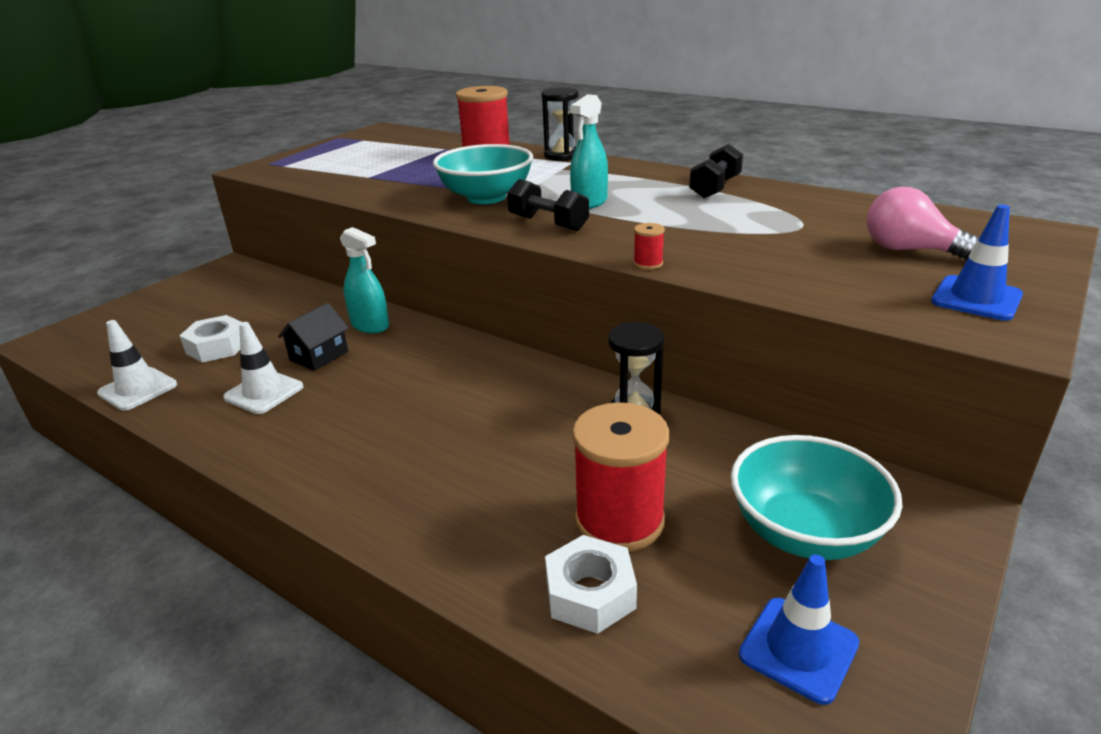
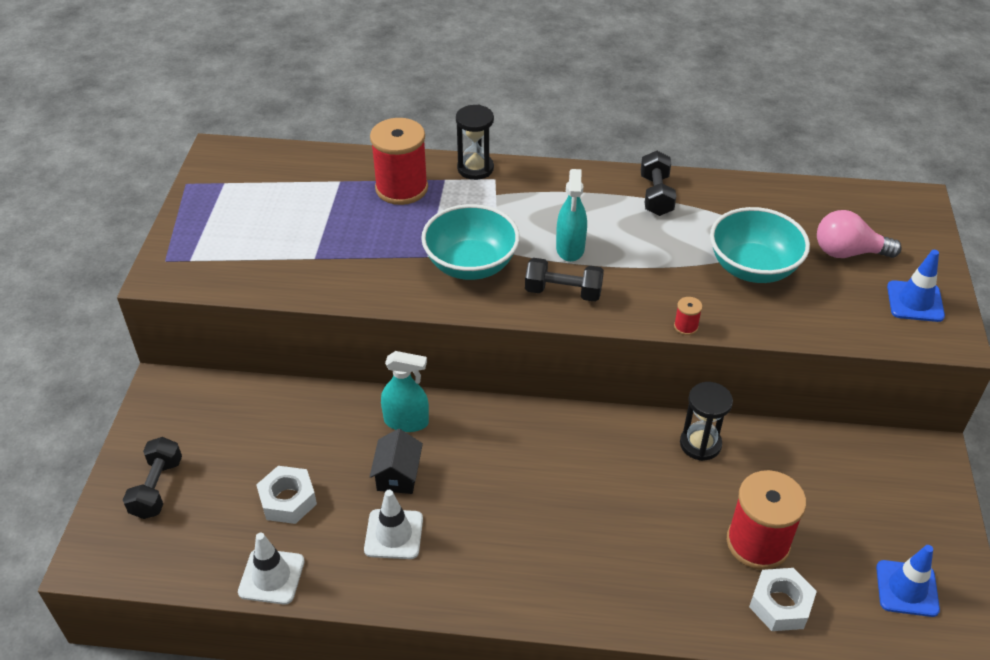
camera: 30 degrees left, 15 degrees up
turquoise bowl [731,435,903,560] -> turquoise bowl moved to [710,207,810,283]
none -> black dumbbell [123,437,182,519]

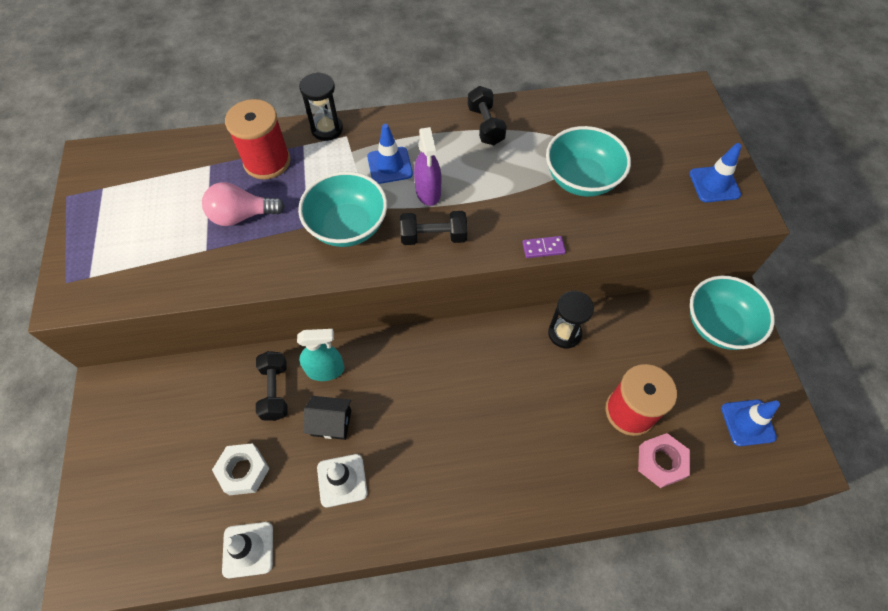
camera: 15 degrees left, 15 degrees up
black dumbbell [123,437,182,519] -> black dumbbell moved to [256,351,288,421]
black house [370,429,423,494] -> black house turned 75 degrees counterclockwise [304,396,351,440]
turquoise spray bottle [556,169,587,262] -> purple spray bottle [414,127,441,206]
red spool [674,297,702,335] -> purple domino [522,236,566,258]
white nut [749,568,817,631] -> pink nut [638,433,690,488]
pink light bulb [817,210,902,258] -> pink light bulb moved to [202,182,285,226]
none -> blue traffic cone [367,124,413,184]
none -> turquoise bowl [690,276,775,350]

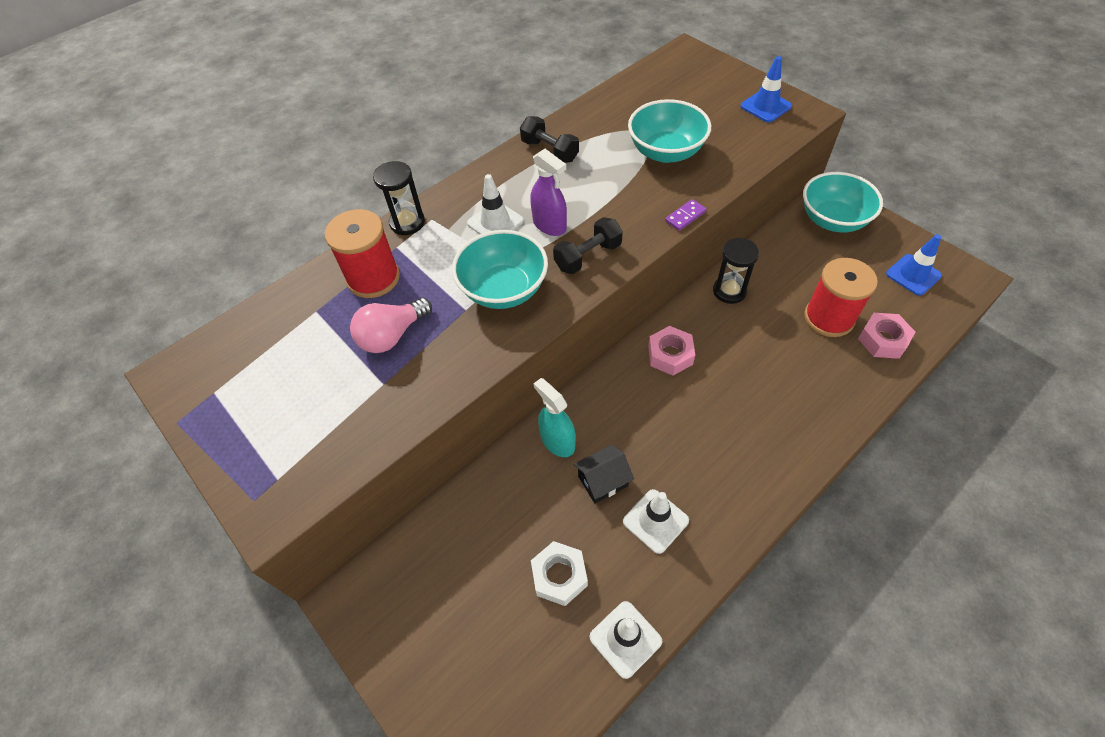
camera: 30 degrees left, 5 degrees down
black dumbbell [256,351,288,421] -> none
turquoise spray bottle [297,329,345,381] -> turquoise spray bottle turned 90 degrees counterclockwise [533,378,576,457]
blue traffic cone [367,124,413,184] -> white traffic cone [467,174,524,234]
none -> pink nut [648,326,695,376]

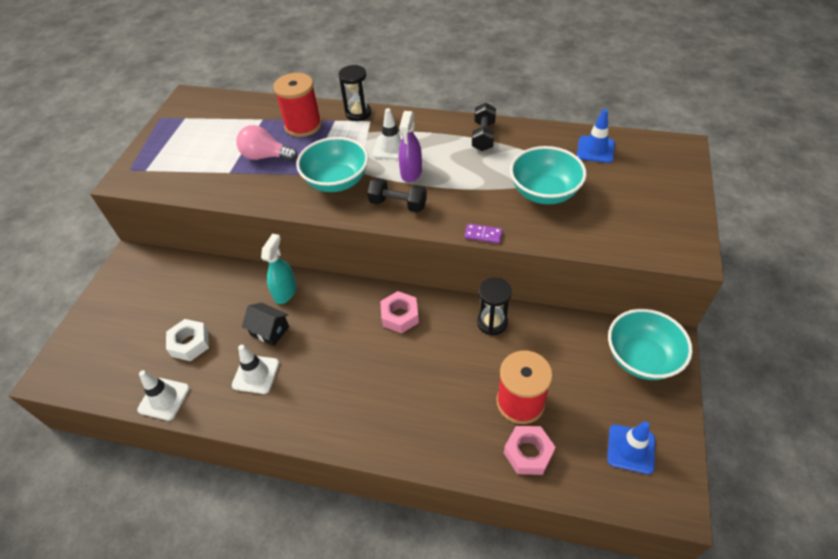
camera: 55 degrees right, 5 degrees down
blue traffic cone [740,56,792,122] -> blue traffic cone moved to [577,109,615,163]

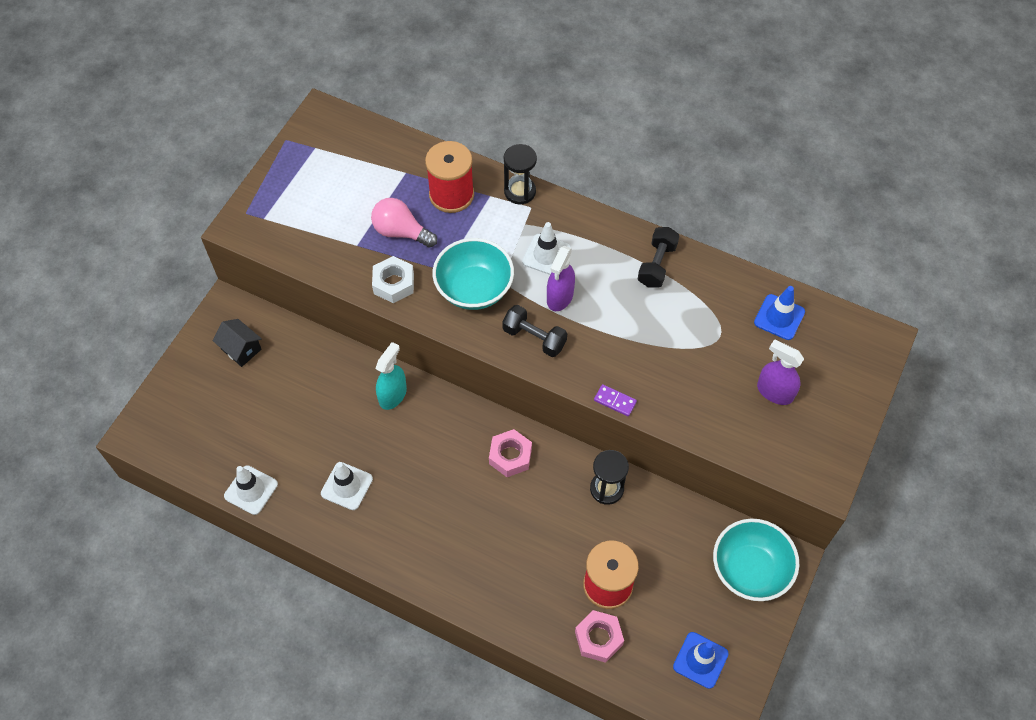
camera: 10 degrees right, 10 degrees up
white nut [166,319,209,361] -> white nut moved to [372,256,414,303]
black house [242,303,289,346] -> black house moved to [213,319,262,367]
turquoise bowl [510,146,587,204] -> none
none -> purple spray bottle [757,339,804,405]

